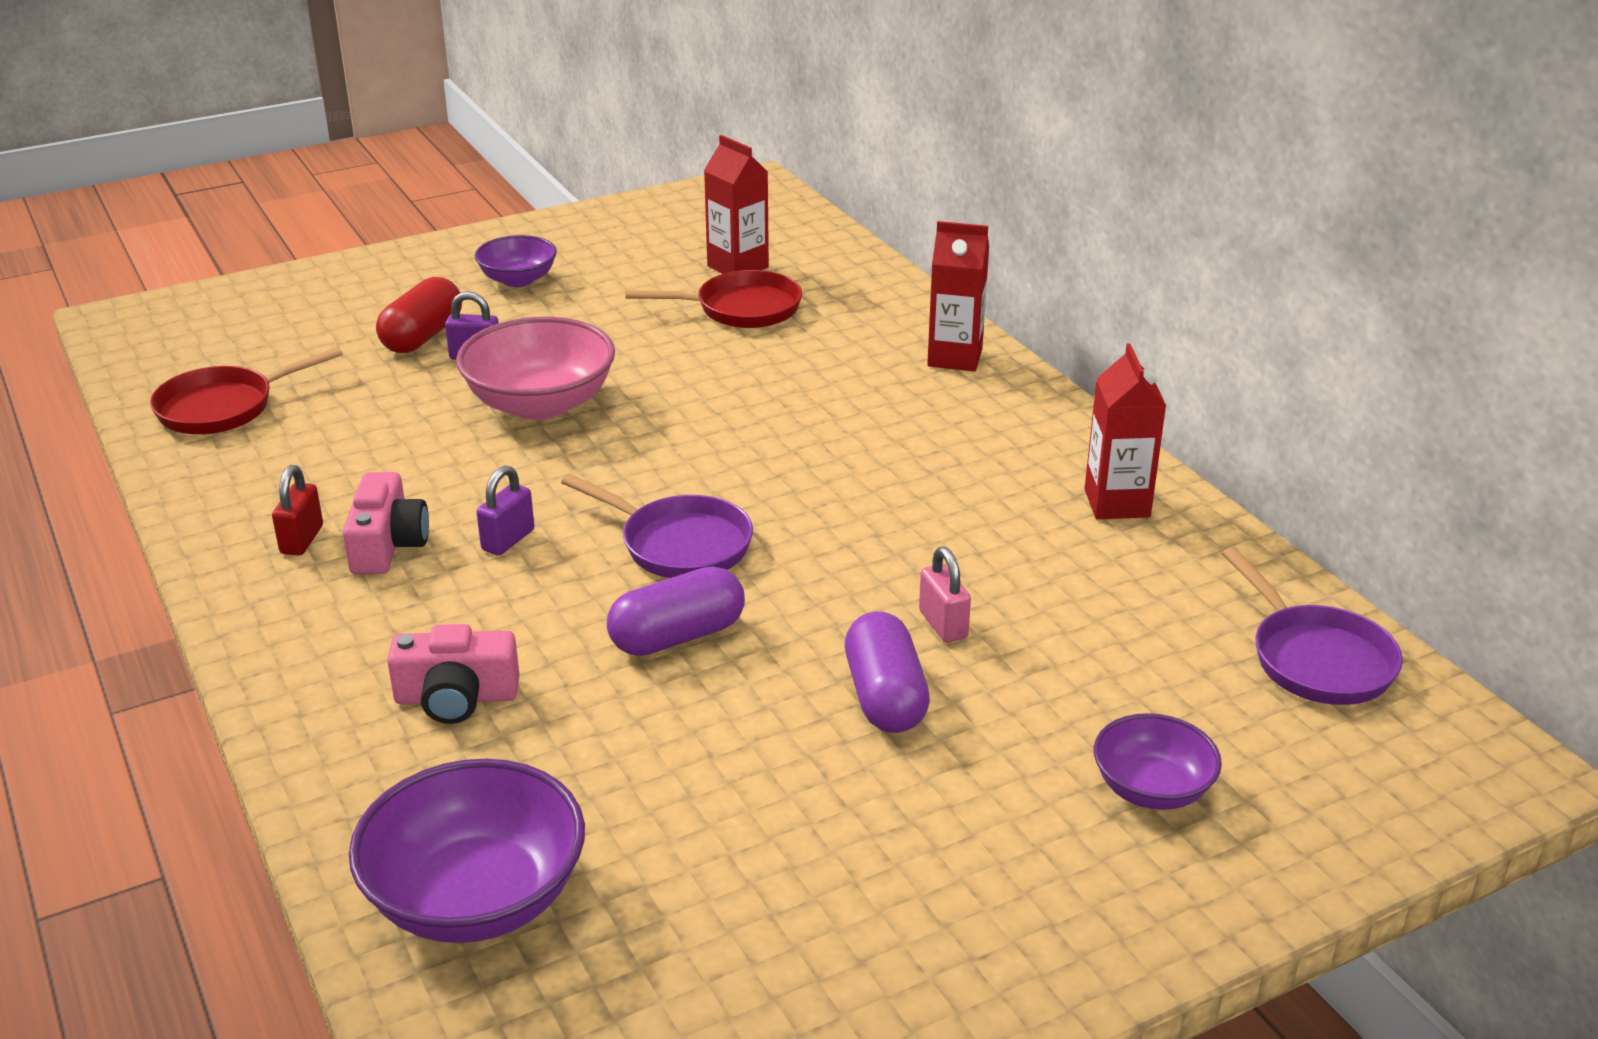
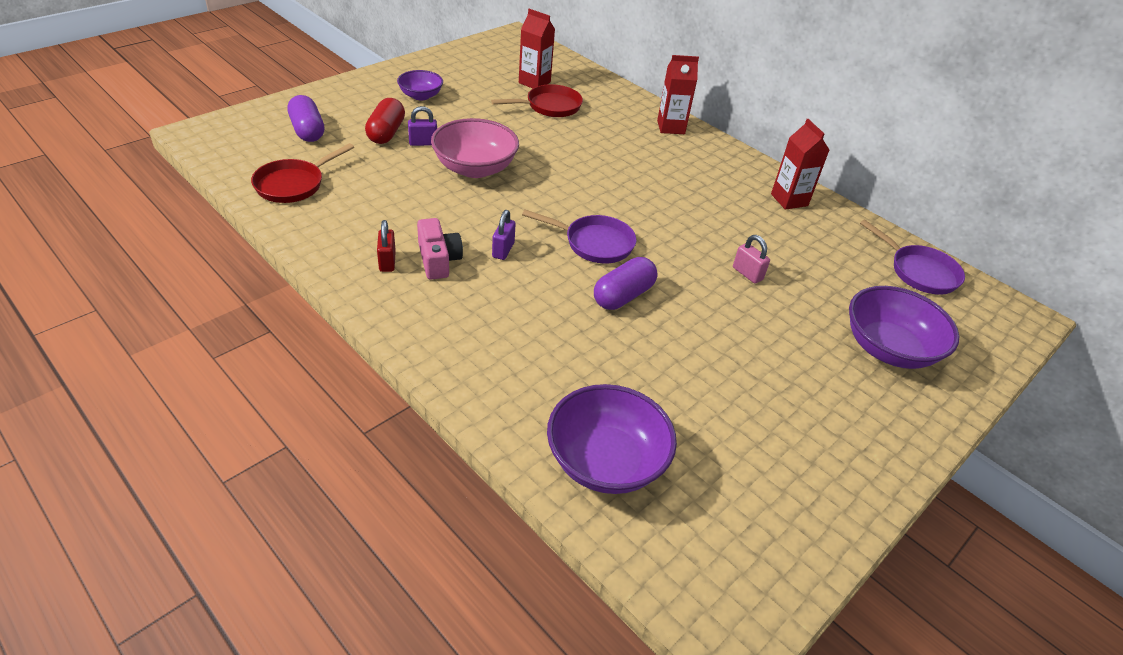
camera: 20 degrees left, 10 degrees up
pink camera [387,624,520,724] -> none
purple capsule [845,611,930,733] -> purple capsule moved to [288,95,324,142]
purple bowl [1094,713,1222,810] -> purple bowl [849,286,959,369], size x1.70

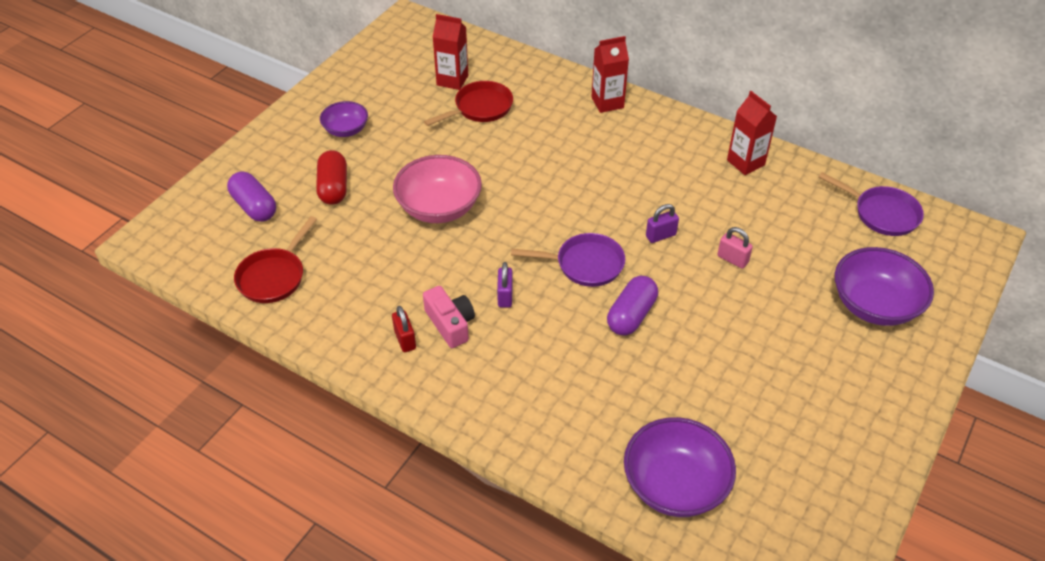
camera: 10 degrees left, 5 degrees up
purple padlock [408,106,437,146] -> purple padlock moved to [646,204,679,243]

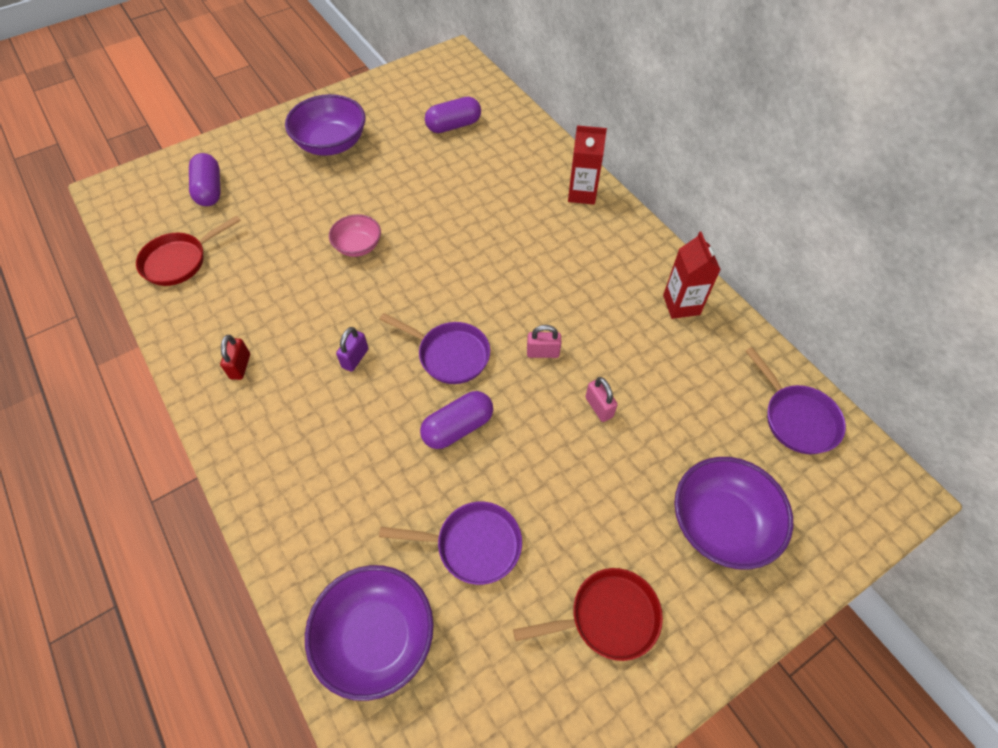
camera: 25 degrees right, 10 degrees up
red capsule [316,150,347,205] -> none
purple bowl [320,101,368,137] -> purple bowl [285,94,365,156], size x1.70
pink bowl [393,155,482,223] -> pink bowl [329,214,381,257], size x0.59
pink camera [423,286,475,348] -> none
red pan [424,81,513,126] -> red pan moved to [513,568,663,661]
red carton [433,14,468,90] -> purple capsule [425,96,481,133]
purple padlock [646,204,679,243] -> pink padlock [527,325,561,358]
none -> purple pan [379,502,522,585]

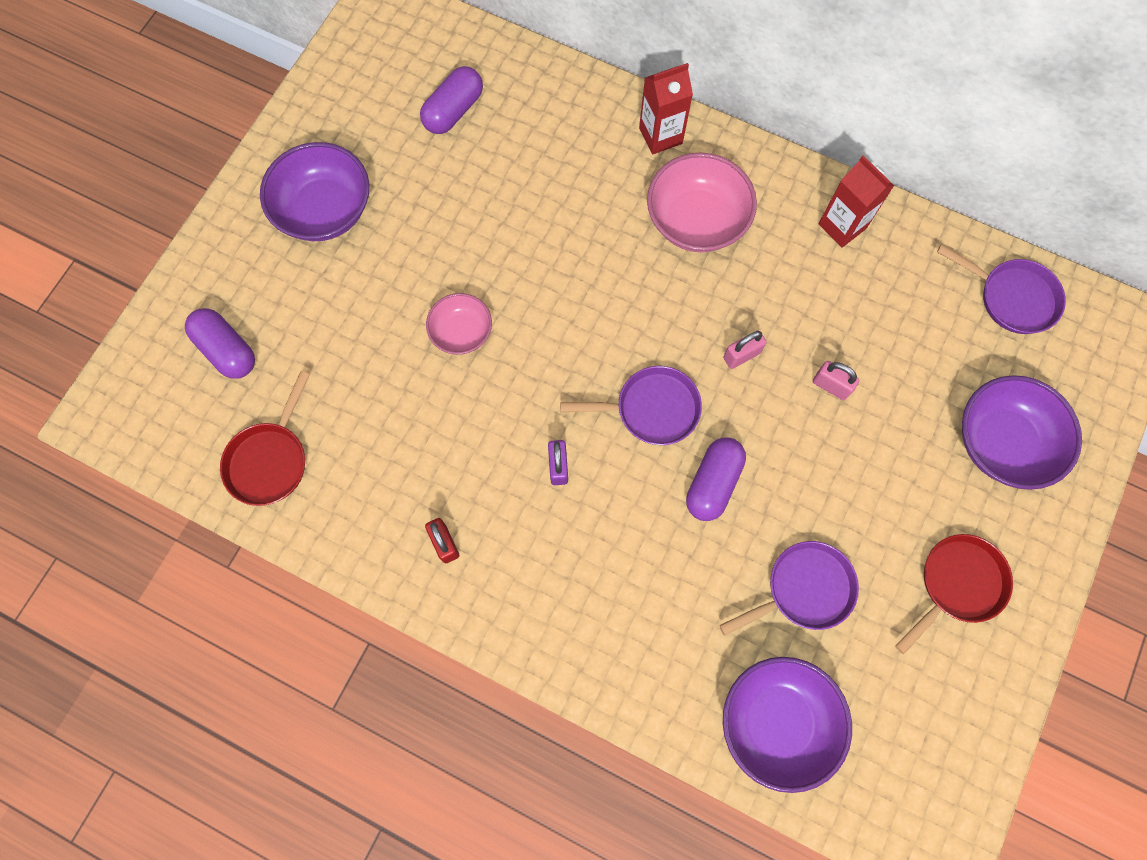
camera: 30 degrees left, 15 degrees up
none -> pink bowl [647,153,757,252]

